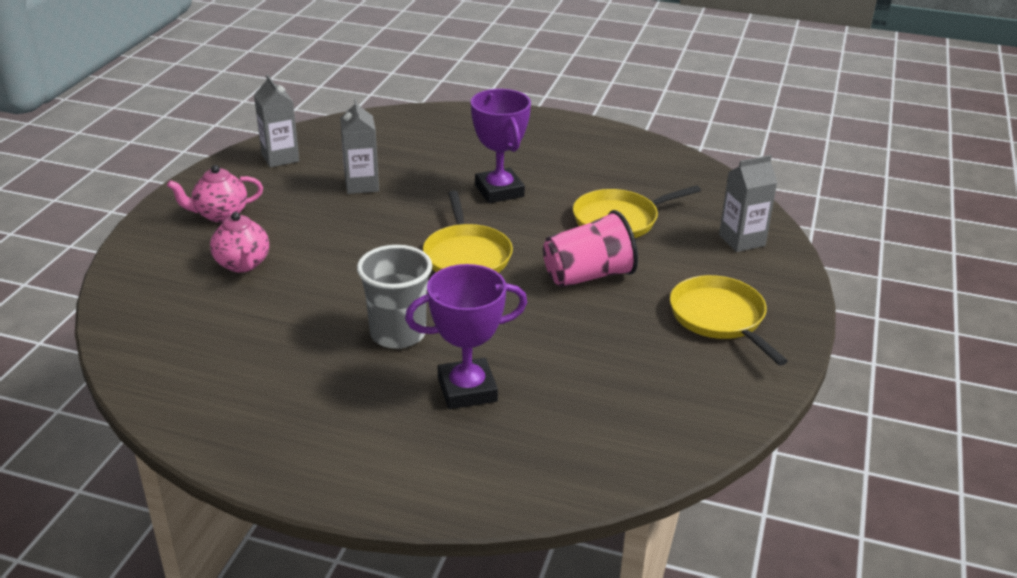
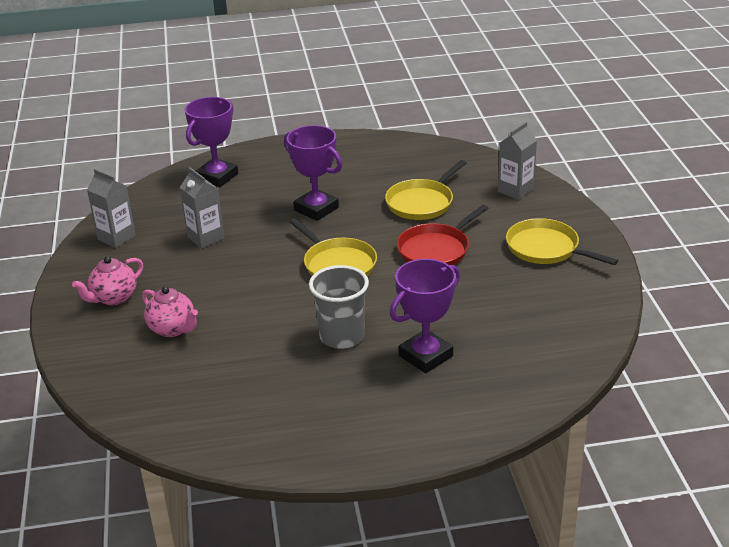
camera: 25 degrees left, 0 degrees up
pink cup [543,210,638,287] -> red pan [397,205,488,265]
none -> purple trophy [185,97,238,187]

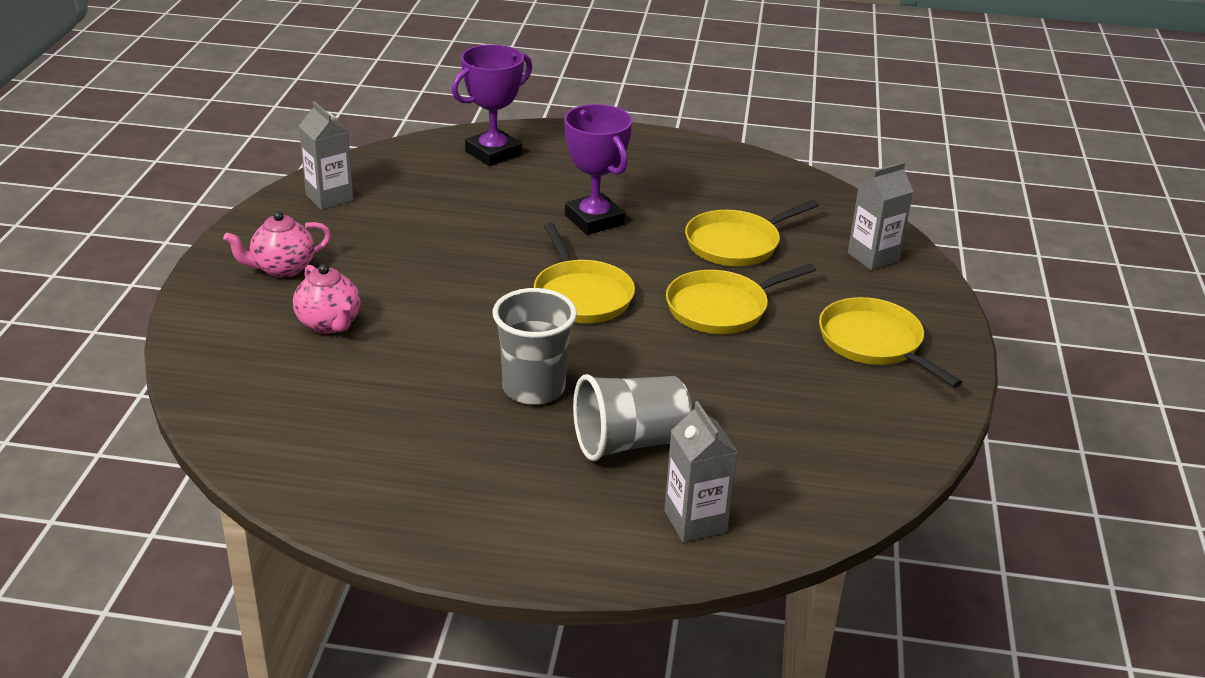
camera: 15 degrees right, 0 degrees up
grey carton [180,168,225,249] -> grey carton moved to [664,401,738,543]
purple trophy [390,259,460,373] -> grey cup [573,374,692,461]
red pan [397,205,488,265] -> yellow pan [666,263,816,334]

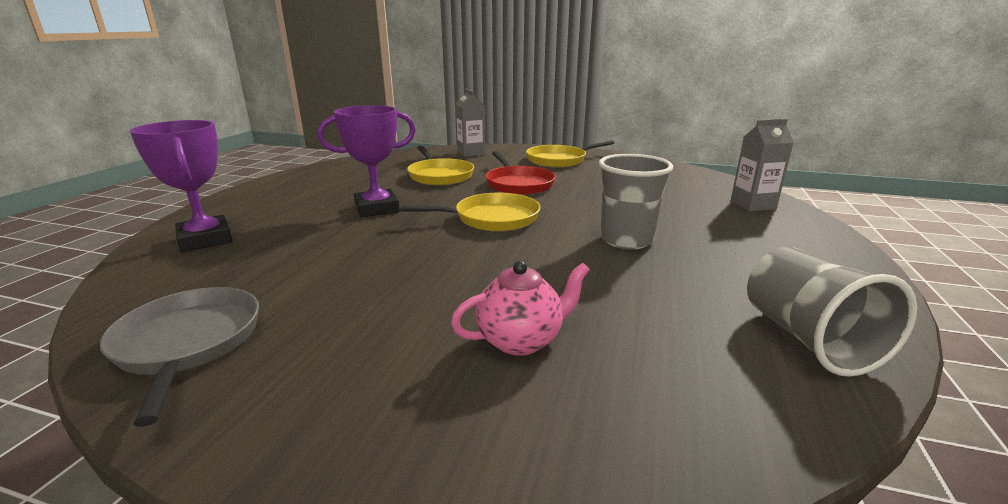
camera: 80 degrees left, 10 degrees down
pink teapot [223,211,331,278] -> none
grey carton [299,101,354,210] -> grey pan [100,287,259,427]
grey cup [573,374,692,461] -> grey cup moved to [747,247,917,377]
yellow pan [666,263,816,334] -> red pan [485,151,556,195]

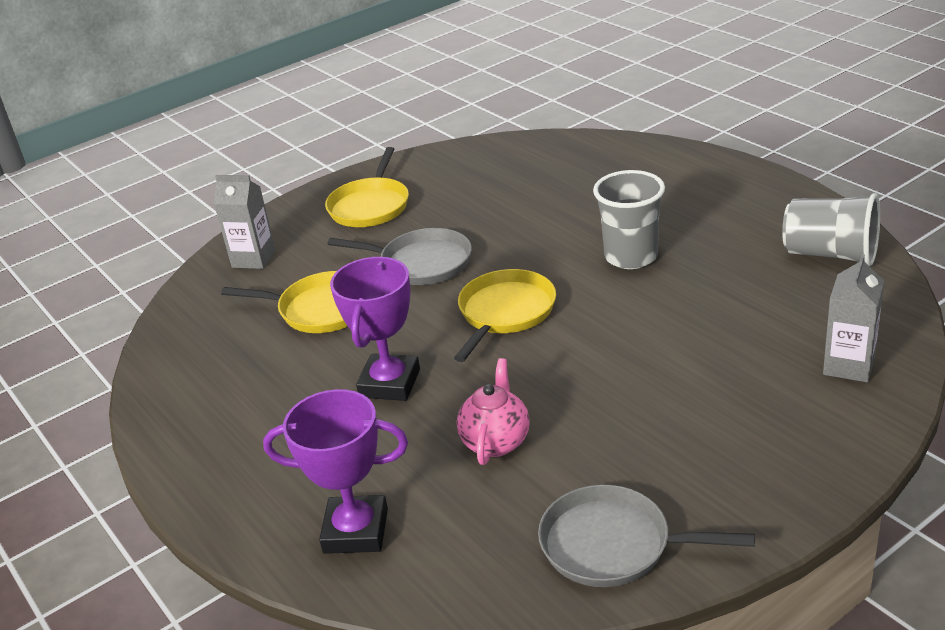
camera: 50 degrees left, 10 degrees up
pink teapot [451,261,590,356] -> pink teapot moved to [457,358,530,465]
red pan [485,151,556,195] -> grey pan [328,228,472,285]
grey carton [731,119,794,211] -> grey carton moved to [823,254,884,382]

